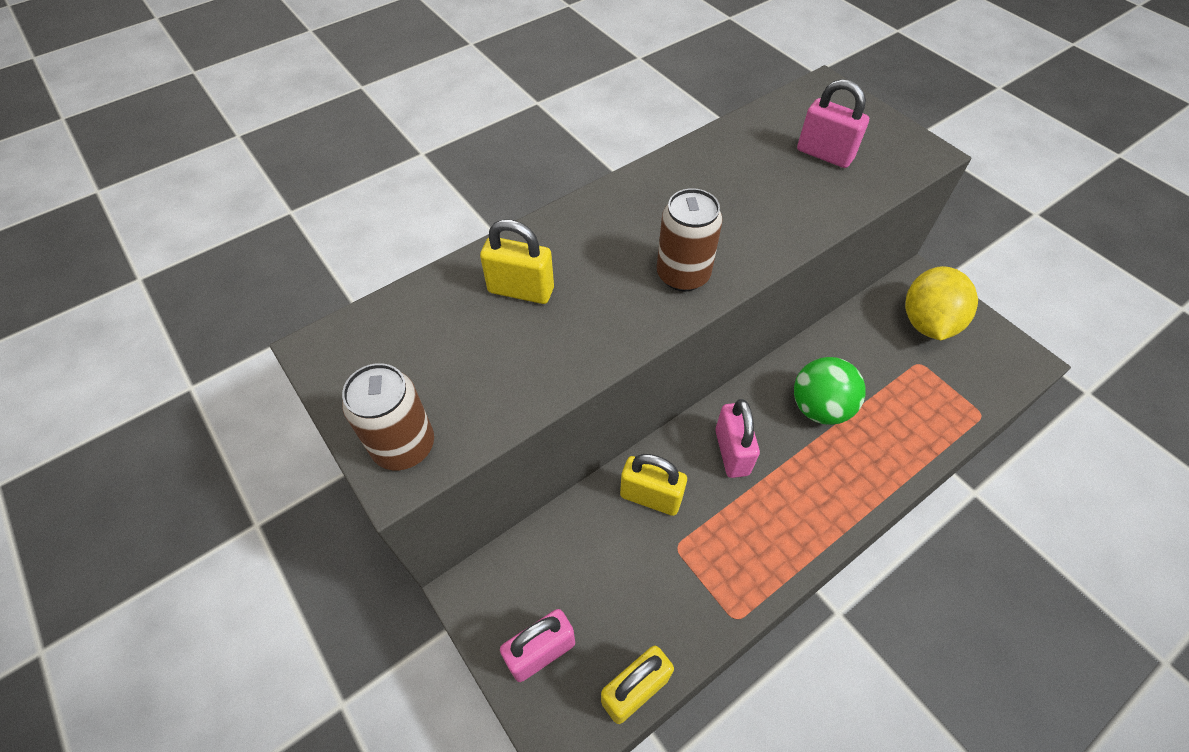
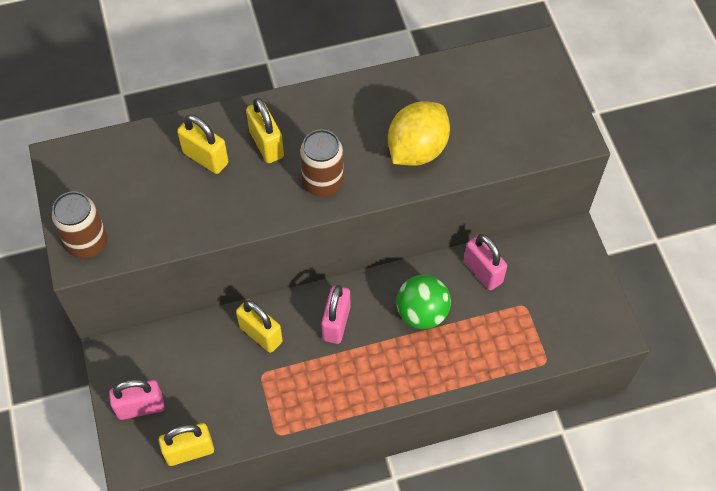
camera: 20 degrees right, 5 degrees up
pink padlock [797,79,869,168] -> pink padlock moved to [464,234,507,290]
yellow lemon [905,266,978,340] -> yellow lemon moved to [388,101,450,166]
none -> yellow padlock [246,98,284,163]

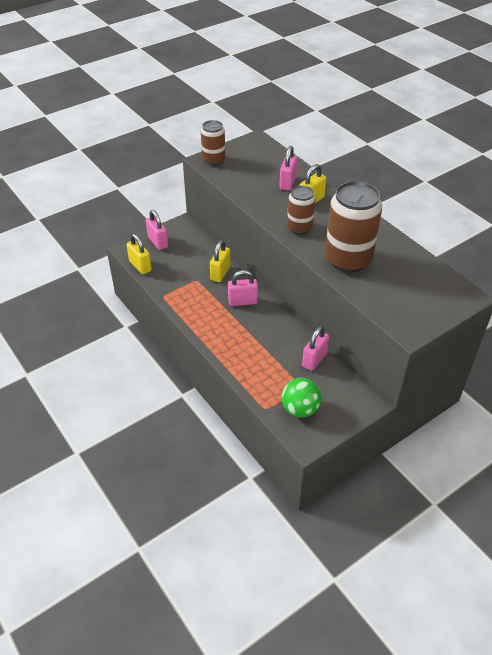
camera: 70 degrees right, 15 degrees down
yellow padlock [177,114,228,174] -> pink padlock [279,146,298,191]
yellow lemon [388,101,450,166] -> brown can [325,181,382,273]
green ball [396,275,451,329] -> green ball moved to [282,378,322,418]

